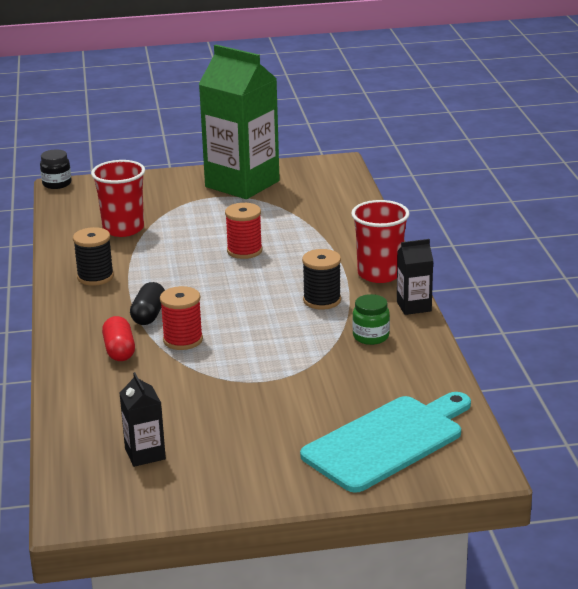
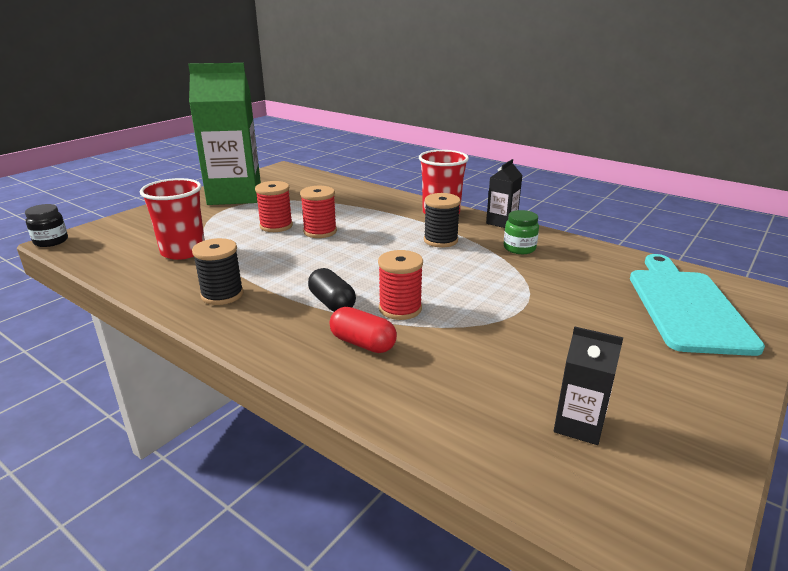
camera: 45 degrees left, 0 degrees up
none -> red spool [255,181,293,232]

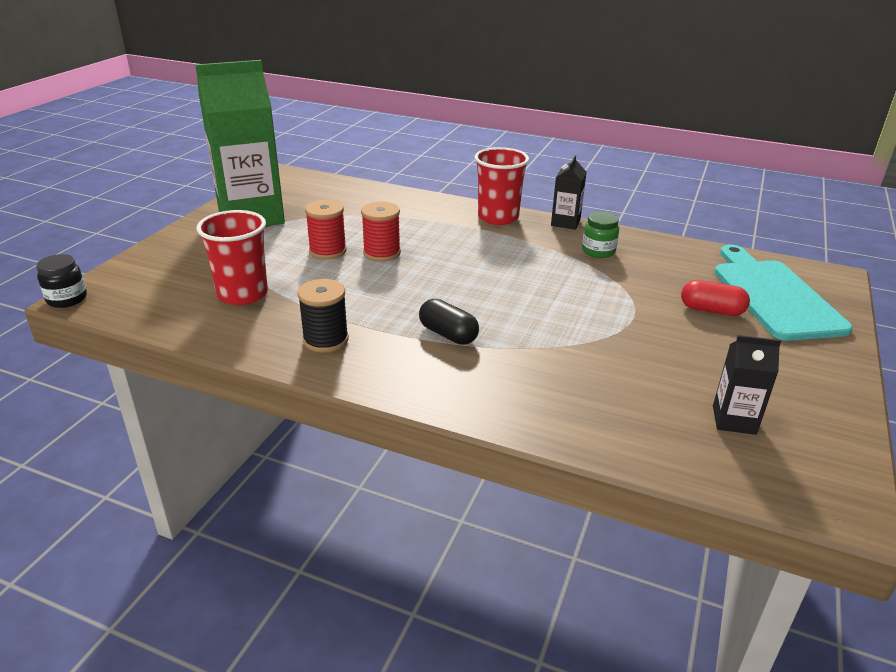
camera: 15 degrees left, 5 degrees up
red capsule [330,307,397,353] -> red capsule moved to [681,280,750,316]
red spool [378,250,423,320] -> none
black spool [424,193,461,248] -> none

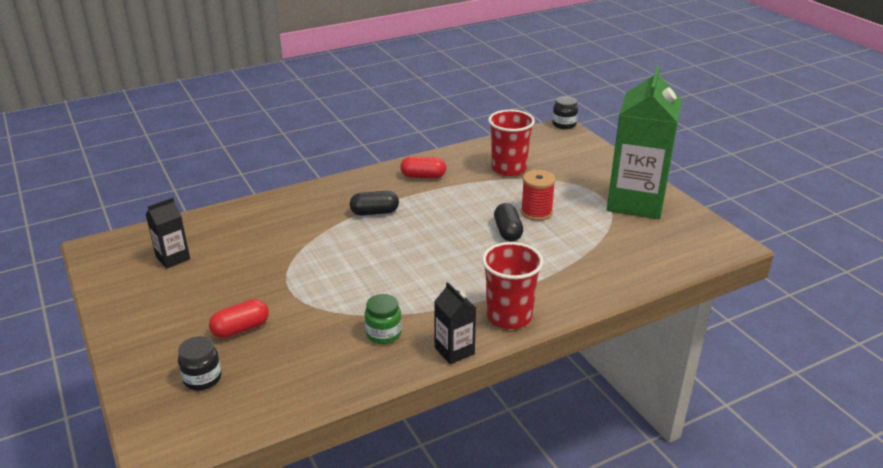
camera: 130 degrees right, 0 degrees up
black spool [297,279,349,353] -> red capsule [400,156,446,178]
red spool [361,202,401,262] -> black capsule [494,203,523,242]
turquoise cutting board [714,245,853,341] -> black jar [178,336,221,390]

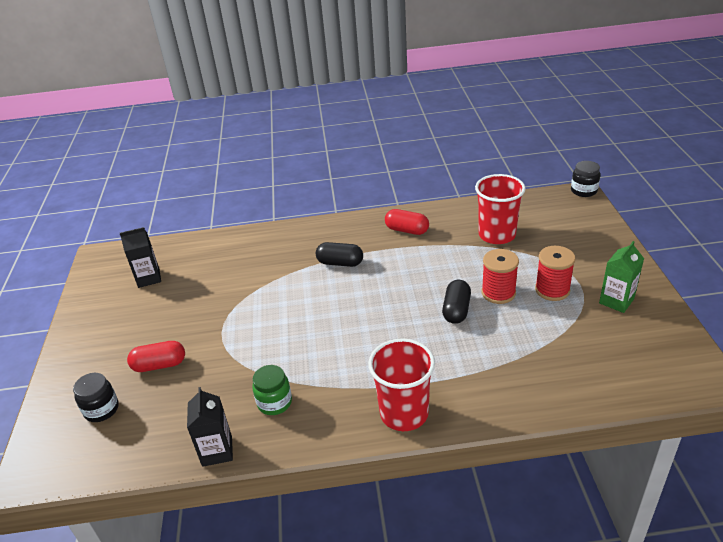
camera: 25 degrees right, 5 degrees up
black carton [434,282,476,364] -> black carton moved to [187,387,233,467]
green carton [607,65,682,220] -> green carton [599,241,644,313], size x0.44
none -> red spool [535,246,575,301]

